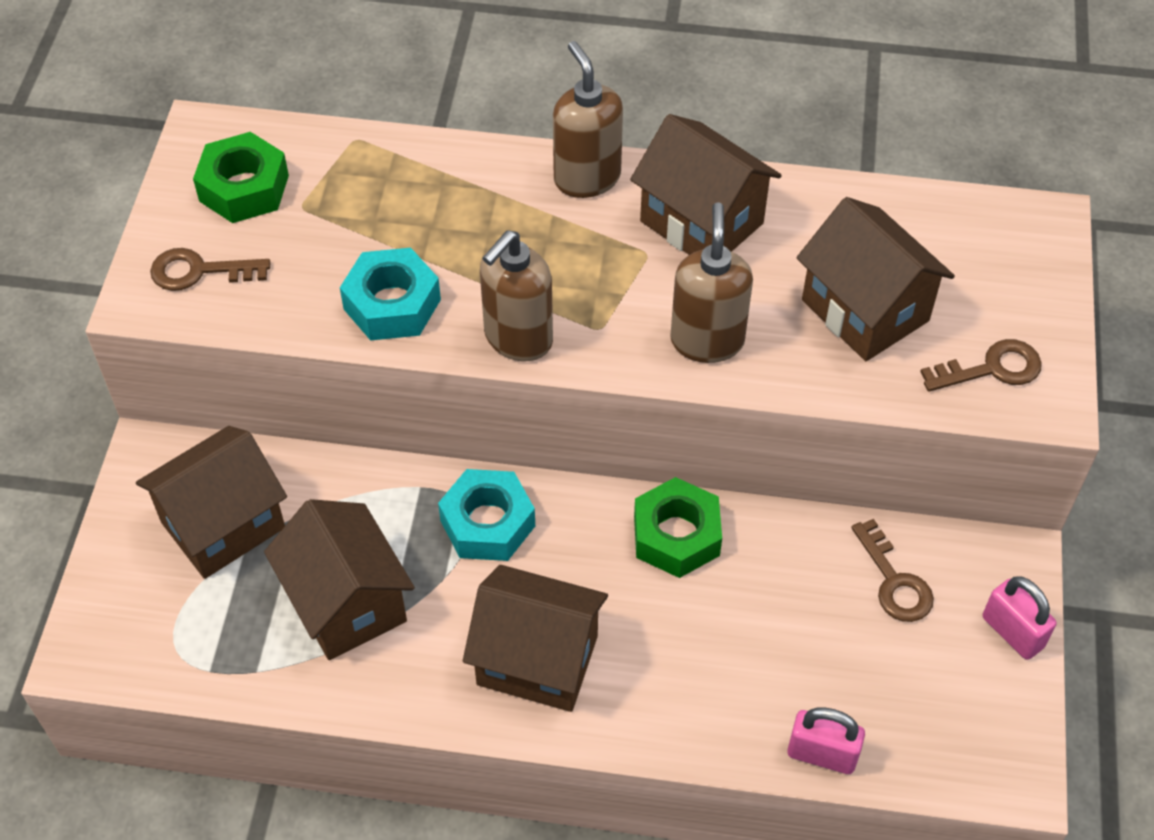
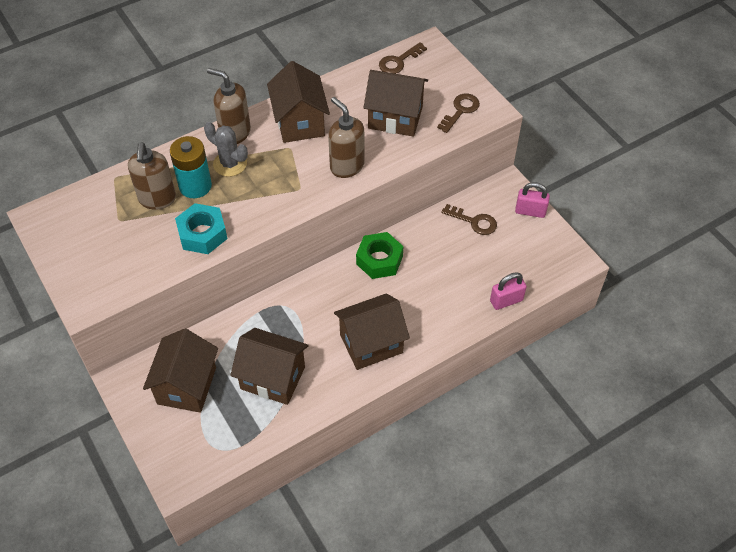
camera: 40 degrees left, 0 degrees up
brown key [150,248,270,291] -> brown key moved to [379,42,427,74]
green nut [193,132,289,223] -> none
turquoise nut [438,469,535,561] -> none
brown soap dispenser [480,230,553,361] -> brown soap dispenser moved to [128,143,176,210]
brown house [630,114,782,255] -> brown house turned 75 degrees clockwise [267,61,330,143]
none -> turquoise battery [170,136,212,198]
none -> grey cactus [204,122,248,177]

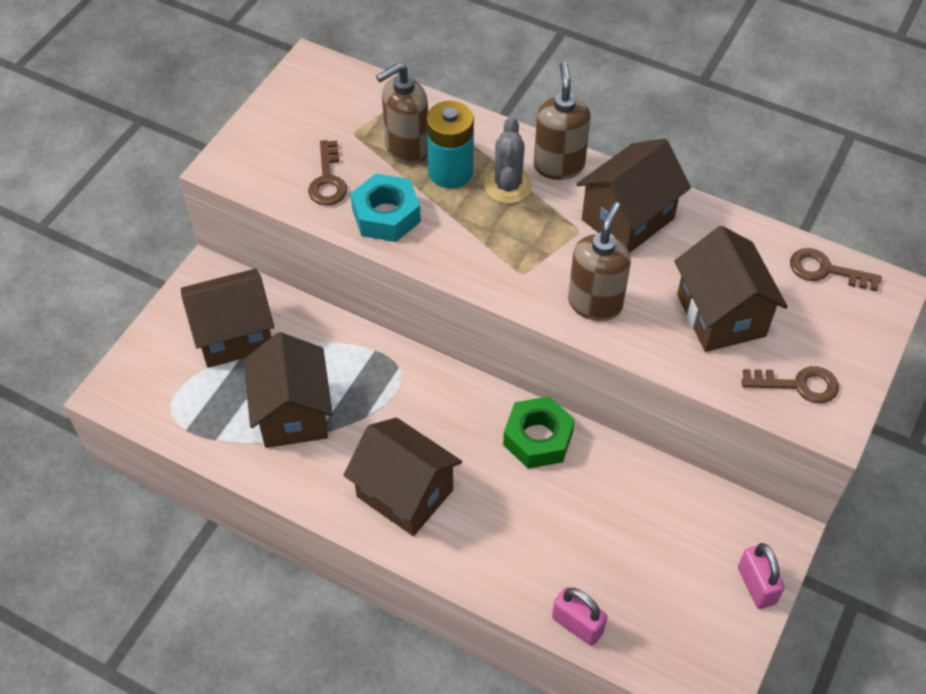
camera: 60 degrees right, 0 degrees up
brown key [441,204,497,235] -> brown key moved to [308,140,347,206]

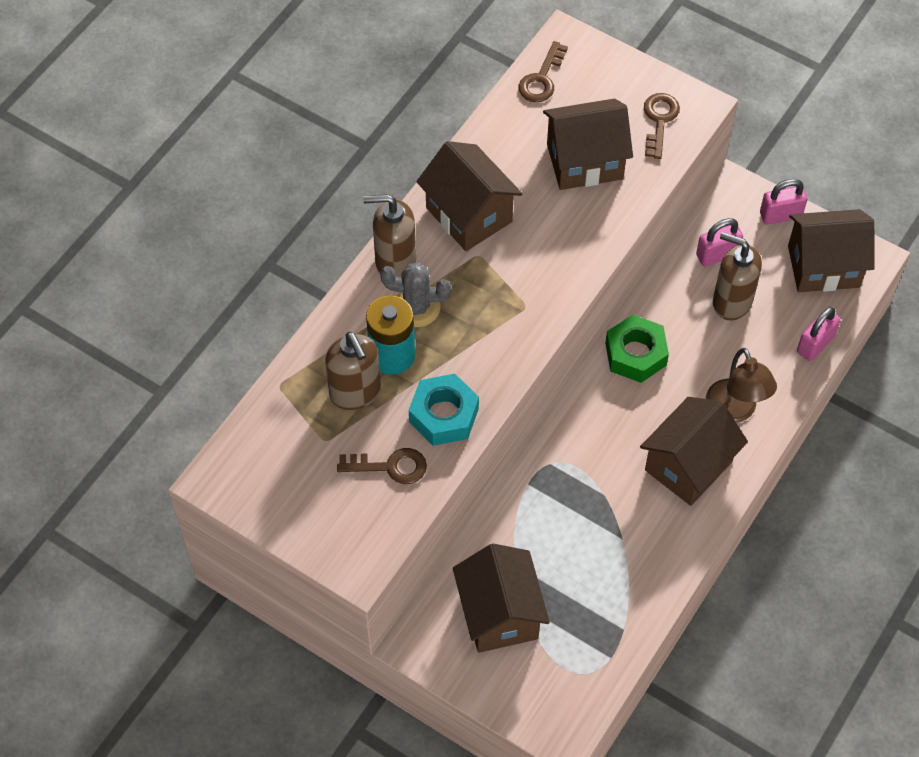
camera: 85 degrees left, 5 degrees up
brown house [244,332,333,448] -> brown house moved to [788,209,875,292]
brown soap dispenser [568,202,631,321] -> brown soap dispenser moved to [713,232,762,320]
none -> pink padlock [696,218,743,266]
none -> brown lamp [706,348,777,423]

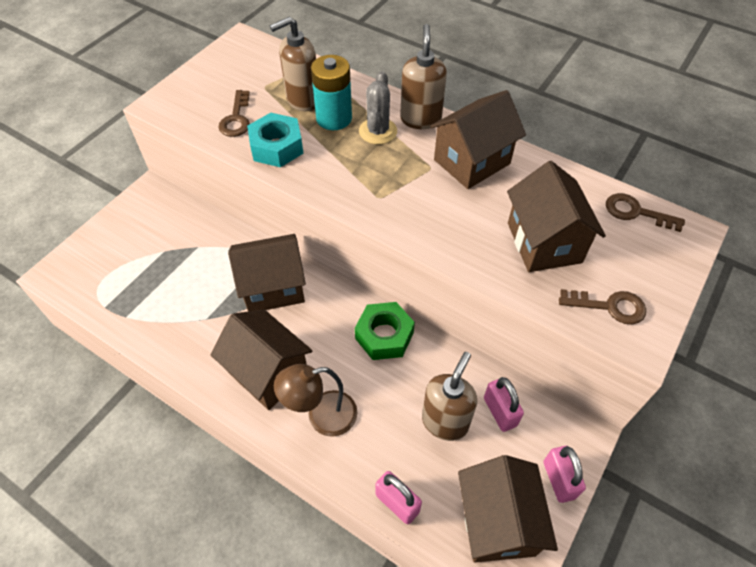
camera: 90 degrees right, 5 degrees down
brown house [453,544,550,653] -> brown house moved to [228,234,306,311]

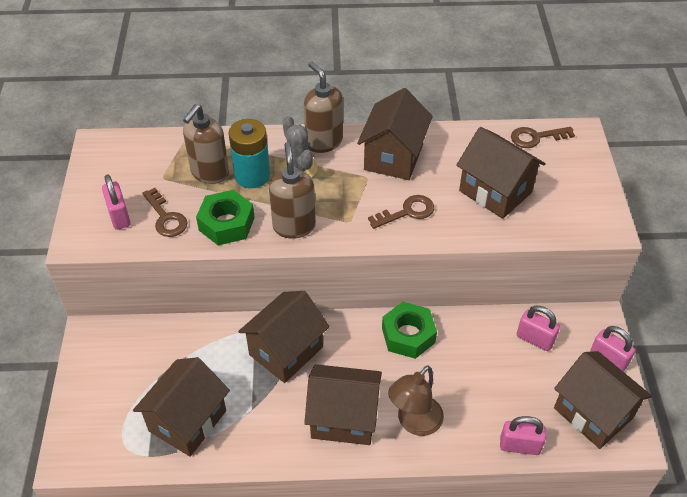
camera: 35 degrees left, 5 degrees down
turquoise nut [247,113,304,167] -> green nut [196,190,255,245]
brown soap dispenser [422,352,477,441] -> brown soap dispenser moved to [269,142,316,239]
brown key [559,289,646,325] -> brown key moved to [368,195,434,229]
none -> pink padlock [102,175,131,230]
none -> brown house [133,357,230,457]

